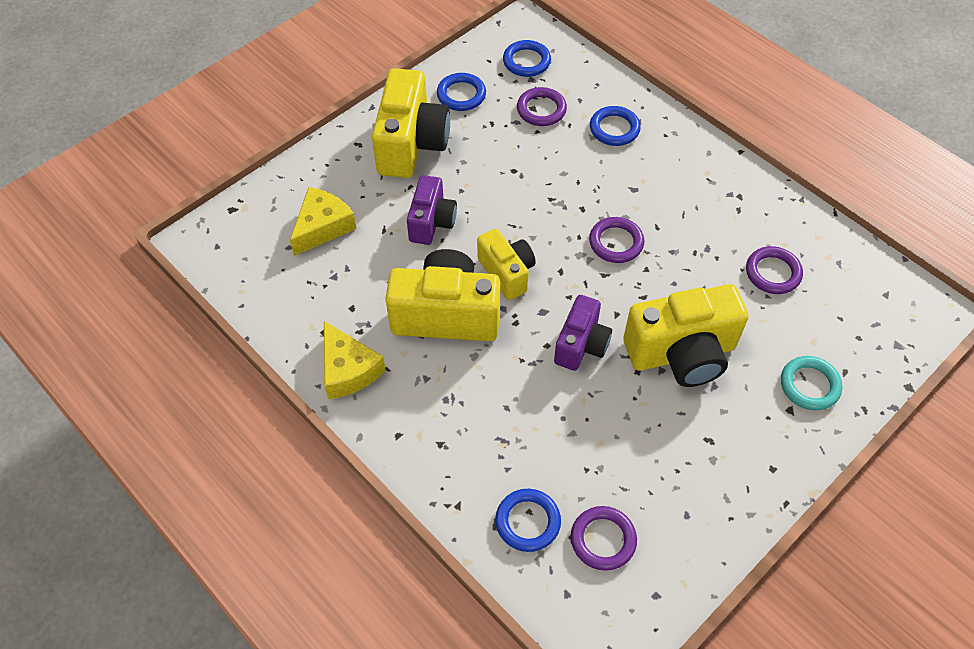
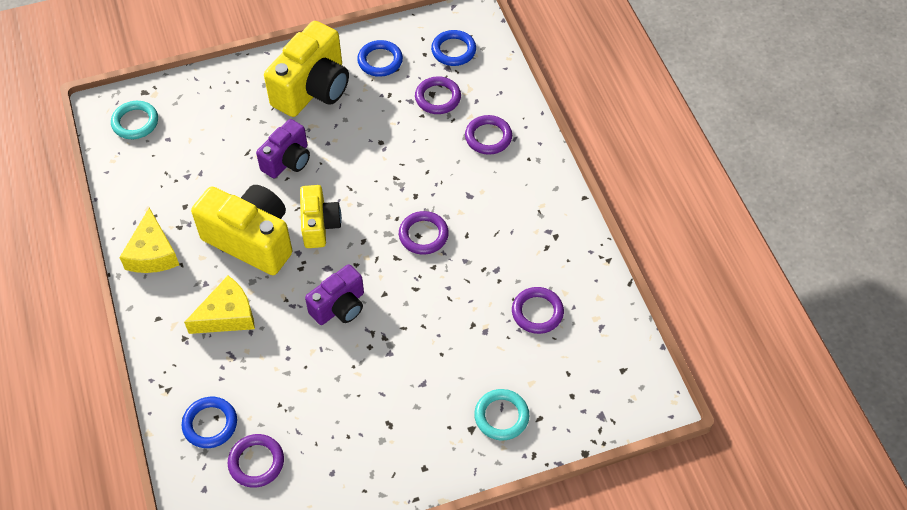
camera: 25 degrees right, 0 degrees up
yellow cheese [290,187,356,256] -> yellow cheese moved to [184,276,255,334]
blue ring [590,106,641,146] -> purple ring [465,115,512,155]
yellow camera [623,284,749,387] -> none
none -> turquoise ring [111,101,158,139]

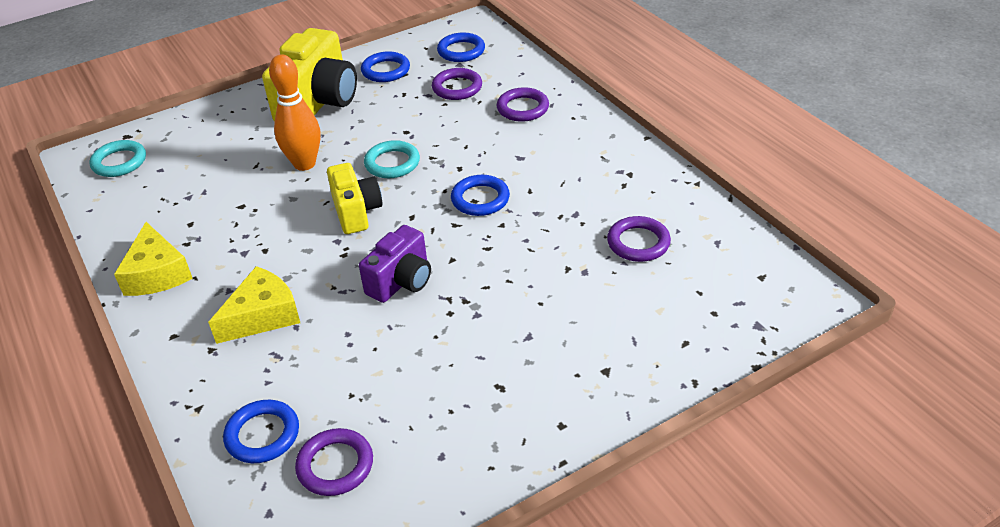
camera: 10 degrees left, 15 degrees down
yellow camera [191,185,292,275] -> none
purple camera [256,119,310,178] -> orange bowling pin [269,55,321,171]
purple ring [399,211,449,255] -> blue ring [451,175,510,216]
turquoise ring [474,389,529,440] -> turquoise ring moved to [364,140,420,178]

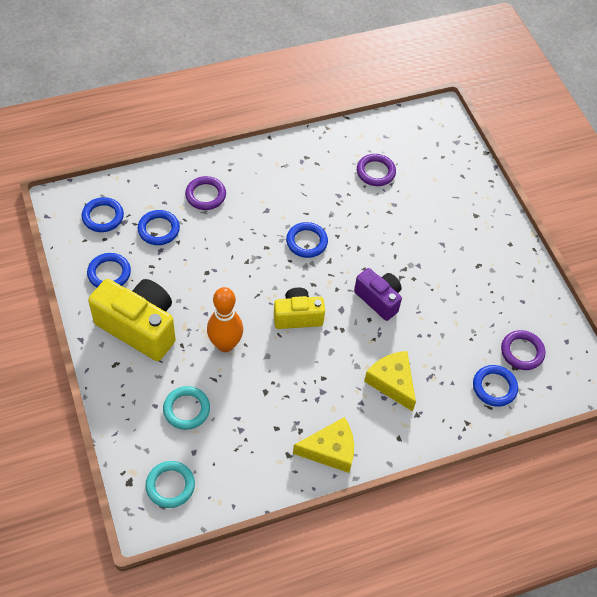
camera: 85 degrees left, 15 degrees up
turquoise ring [364,140,420,178] -> turquoise ring moved to [163,386,210,430]
purple ring [432,68,482,100] -> blue ring [138,210,180,245]

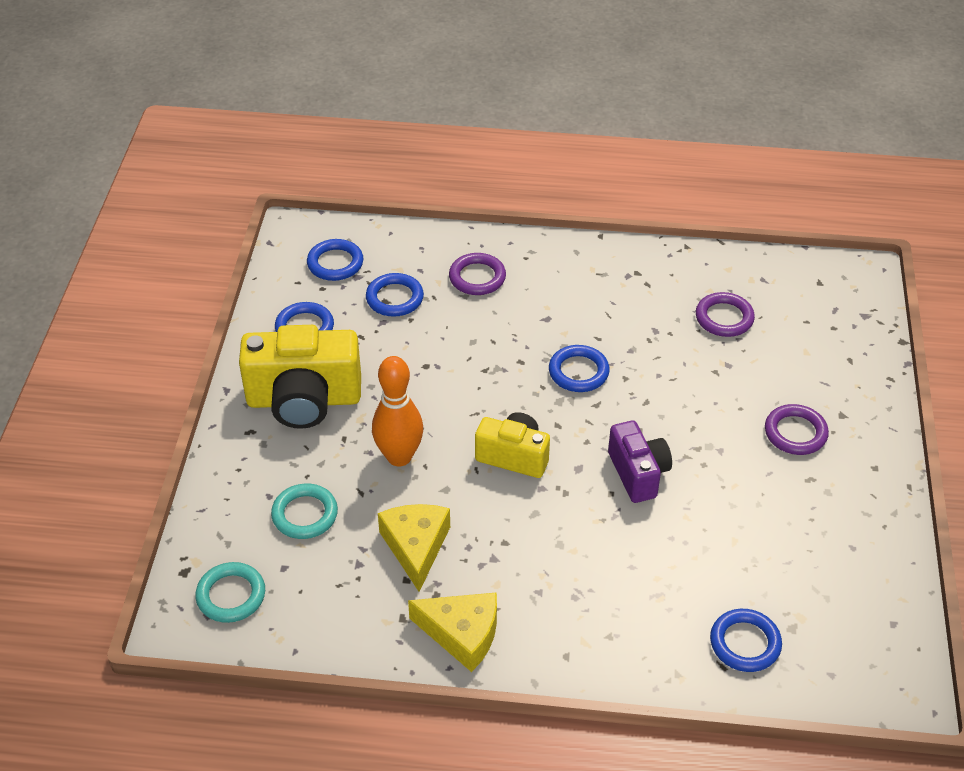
camera: 30 degrees right, 10 degrees down
yellow camera [88,279,176,361] -> yellow camera turned 120 degrees clockwise [239,325,361,429]
yellow cheese [364,351,416,412] -> yellow cheese moved to [378,504,450,592]
purple ring [501,330,545,370] -> purple ring moved to [765,404,829,455]

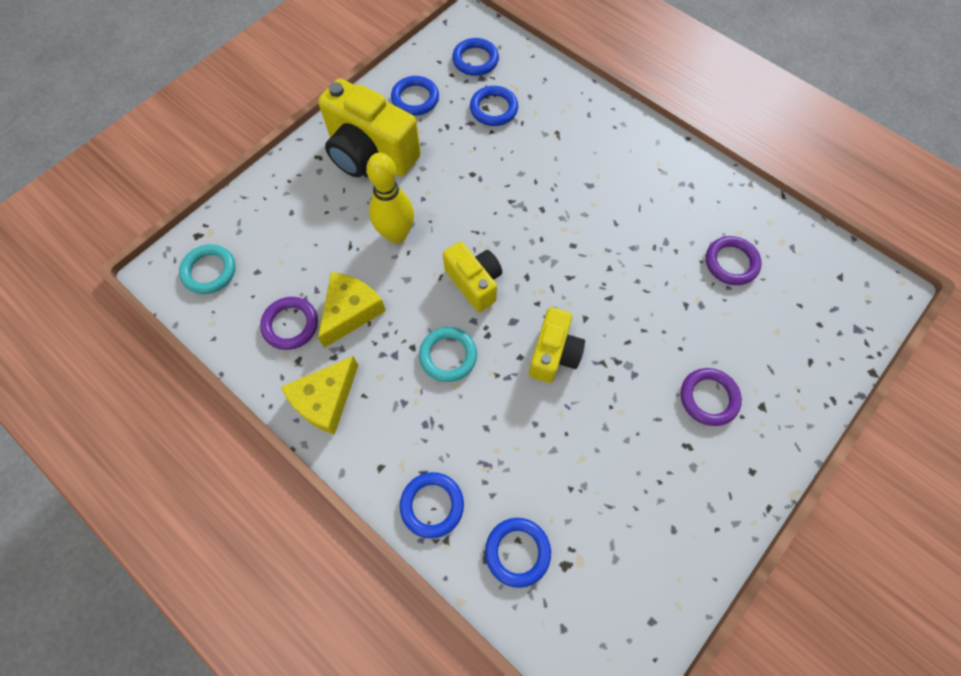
camera: 35 degrees right, 20 degrees up
turquoise ring [271,484,338,539] -> turquoise ring moved to [419,327,477,382]
orange bowling pin [372,356,423,466] -> yellow bowling pin [366,153,414,243]
yellow cheese [408,592,497,672] -> yellow cheese turned 75 degrees clockwise [281,356,358,435]
purple ring [449,253,506,295] -> purple ring moved to [260,297,318,350]
blue ring [549,345,609,392] -> blue ring moved to [400,472,464,539]
purple camera [608,420,672,503] -> yellow camera [529,307,585,383]

